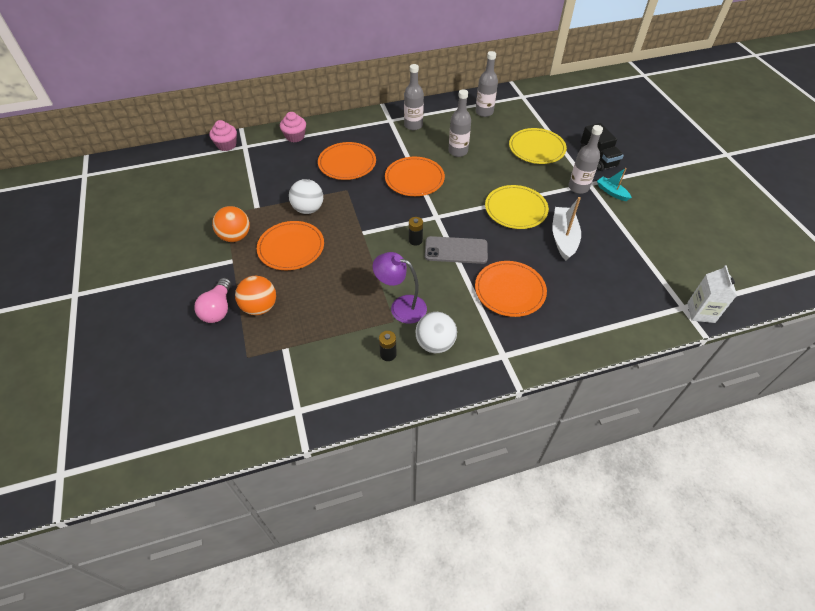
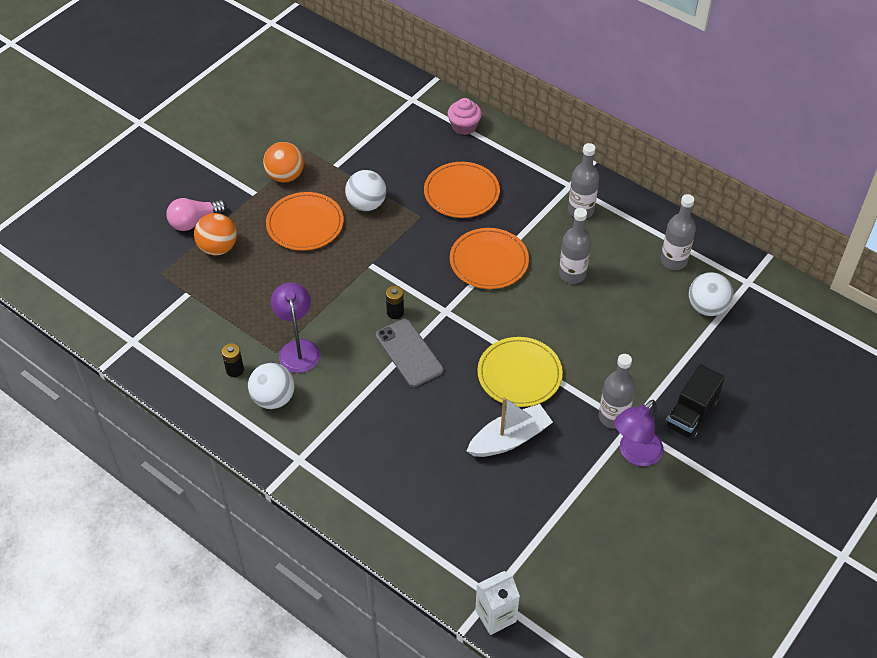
camera: 55 degrees right, 0 degrees up
pink cupcake [209,120,237,151] -> none
orange plate [475,261,547,317] -> none
yellow plate [509,128,567,164] -> none
turquoise boat [597,168,632,201] -> purple lamp [614,400,663,466]
none -> white ball [689,272,734,316]

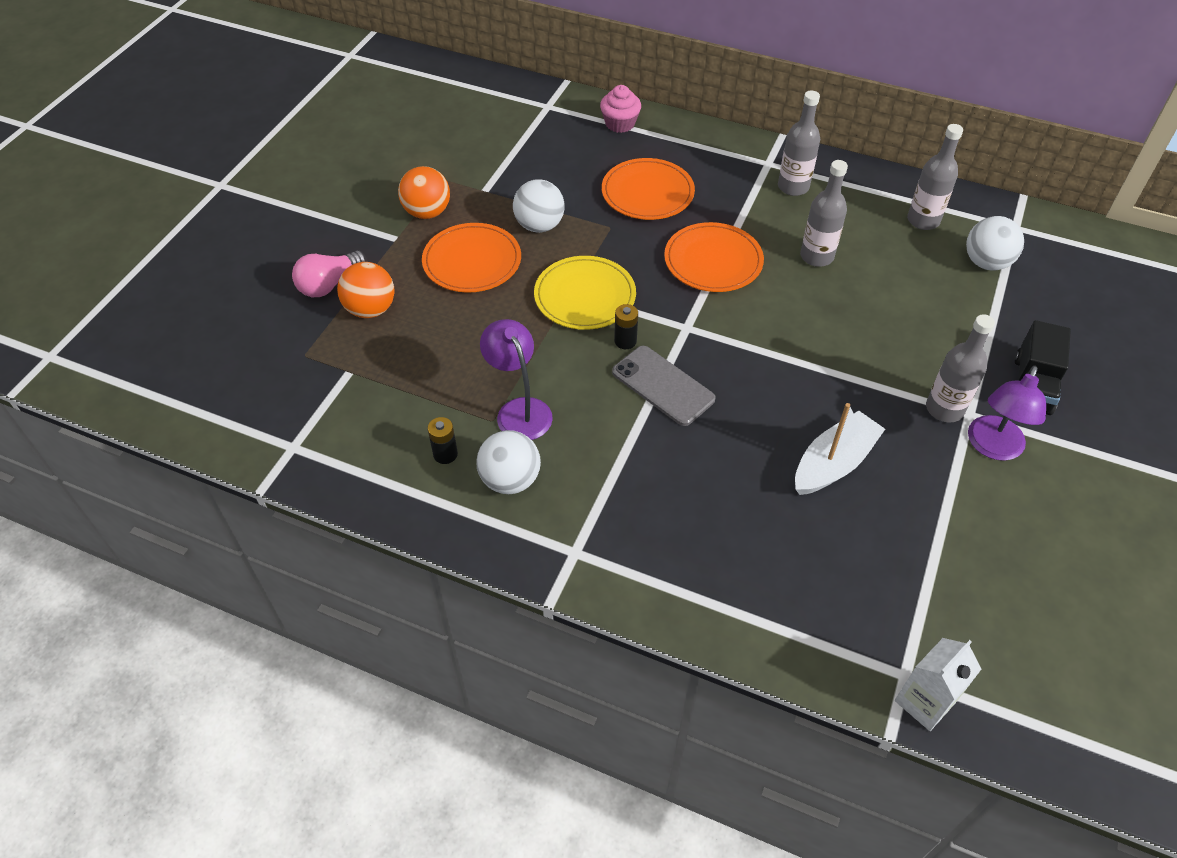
camera: 15 degrees left, 0 degrees up
yellow plate [477,337,563,407] -> yellow plate moved to [534,256,636,330]

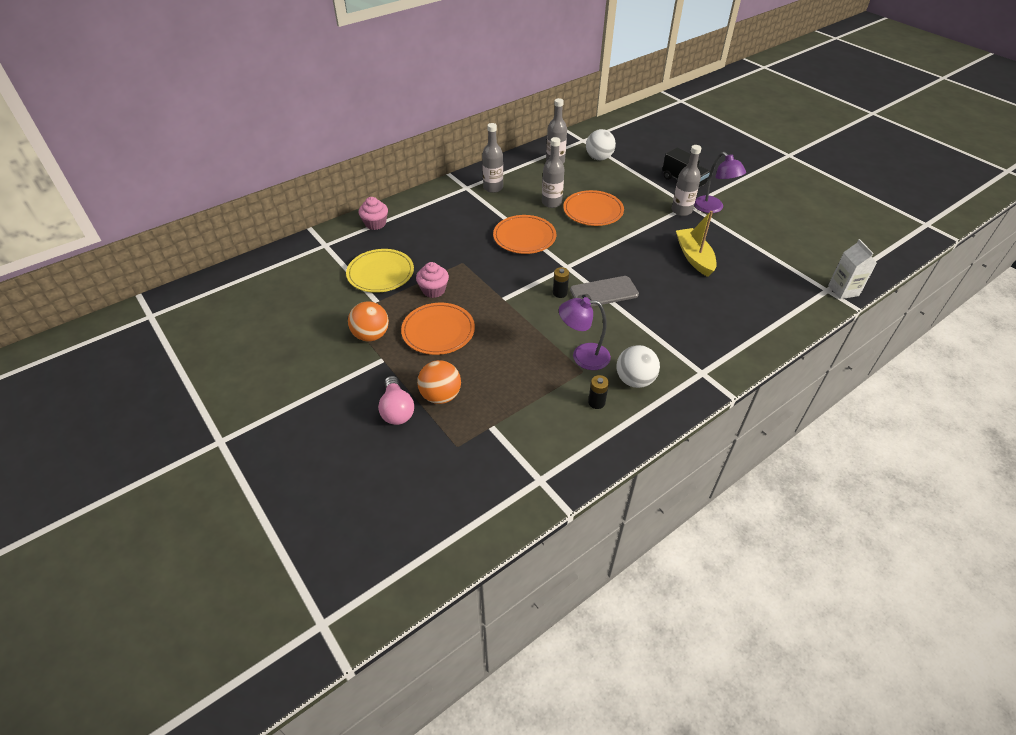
camera: 60 degrees left, 5 degrees down
white ball [513,179,565,233] -> pink cupcake [416,262,449,298]
yellow plate [534,256,636,330] -> yellow plate moved to [346,249,414,293]
orange plate [602,158,695,220] -> orange plate moved to [563,190,624,226]
white boat [795,403,885,495] -> yellow boat [676,211,717,277]

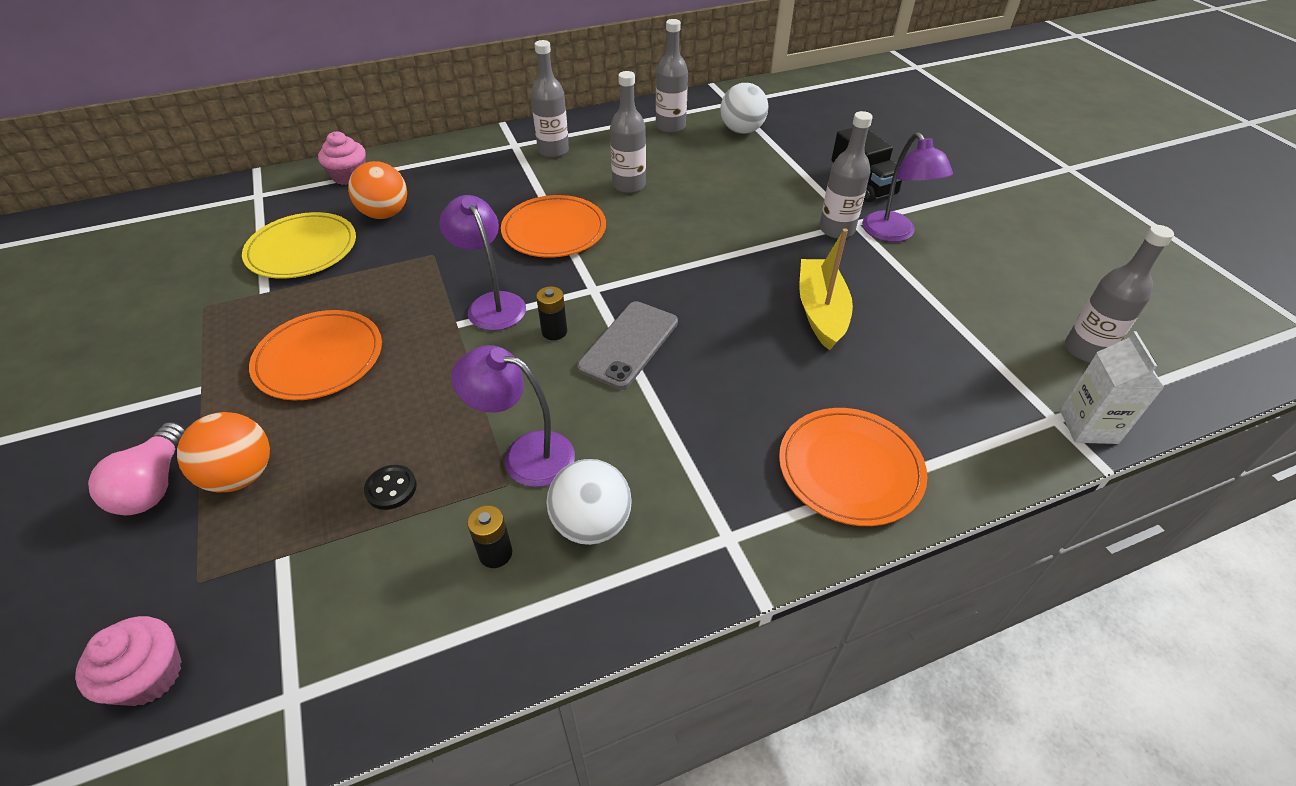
camera: 15 degrees right, 0 degrees up
orange ball [348,302,389,341] -> orange ball moved to [348,161,407,219]
pink cupcake [416,262,449,298] -> pink cupcake moved to [75,616,182,706]
orange plate [563,190,624,226] -> orange plate moved to [779,408,927,526]
grey phone [570,276,639,307] -> grey phone turned 60 degrees counterclockwise [577,301,678,389]
none -> black button [364,465,417,510]
none -> purple lamp [439,195,526,331]
none -> grey bottle [1065,225,1174,363]

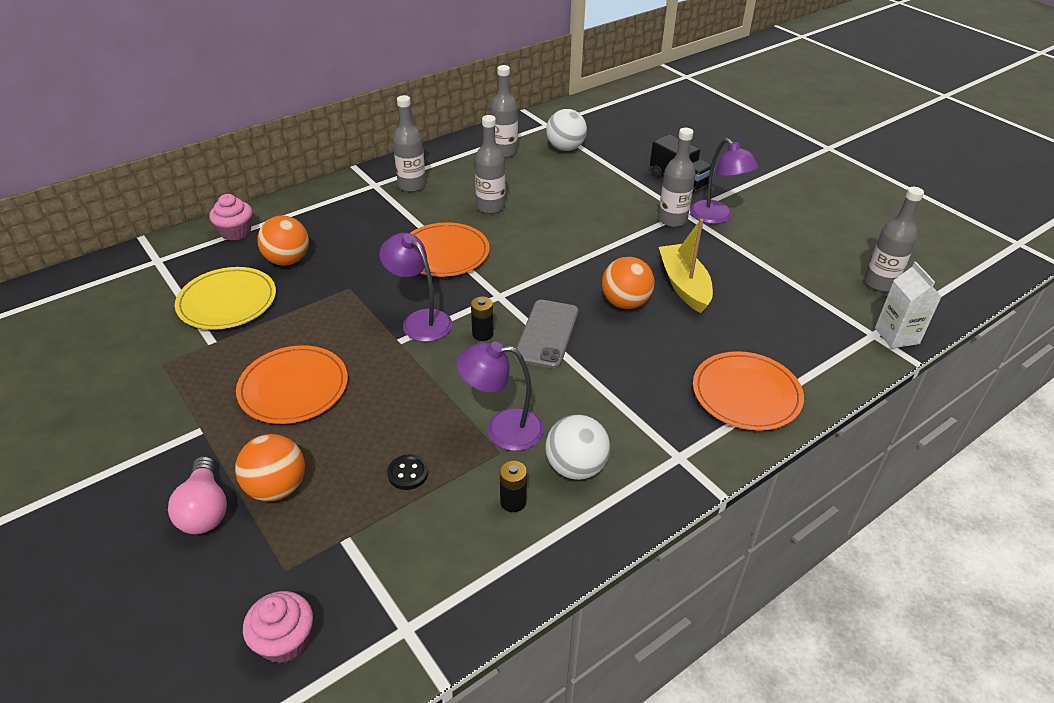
camera: 15 degrees left, 5 degrees down
none -> orange ball [602,257,655,309]

